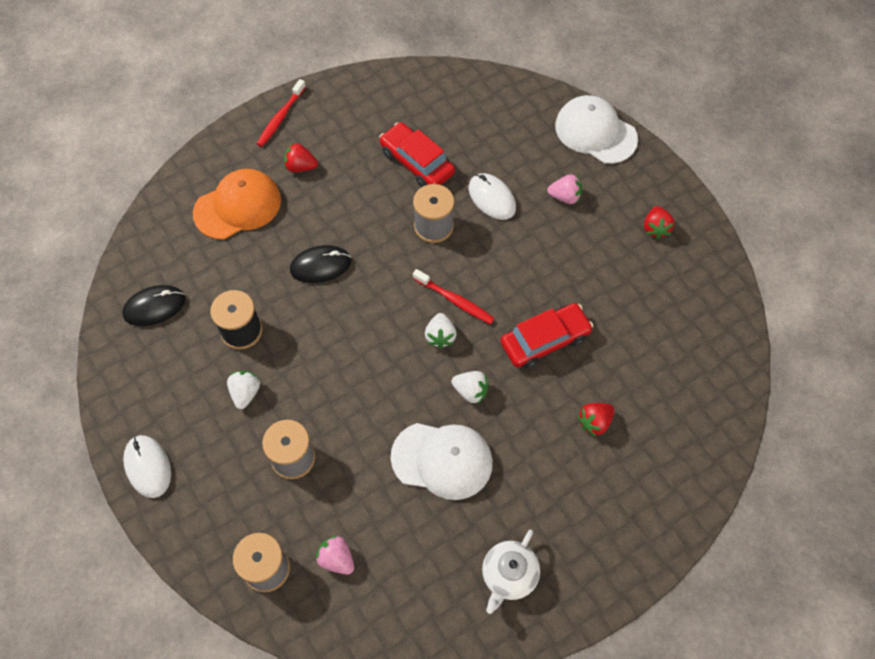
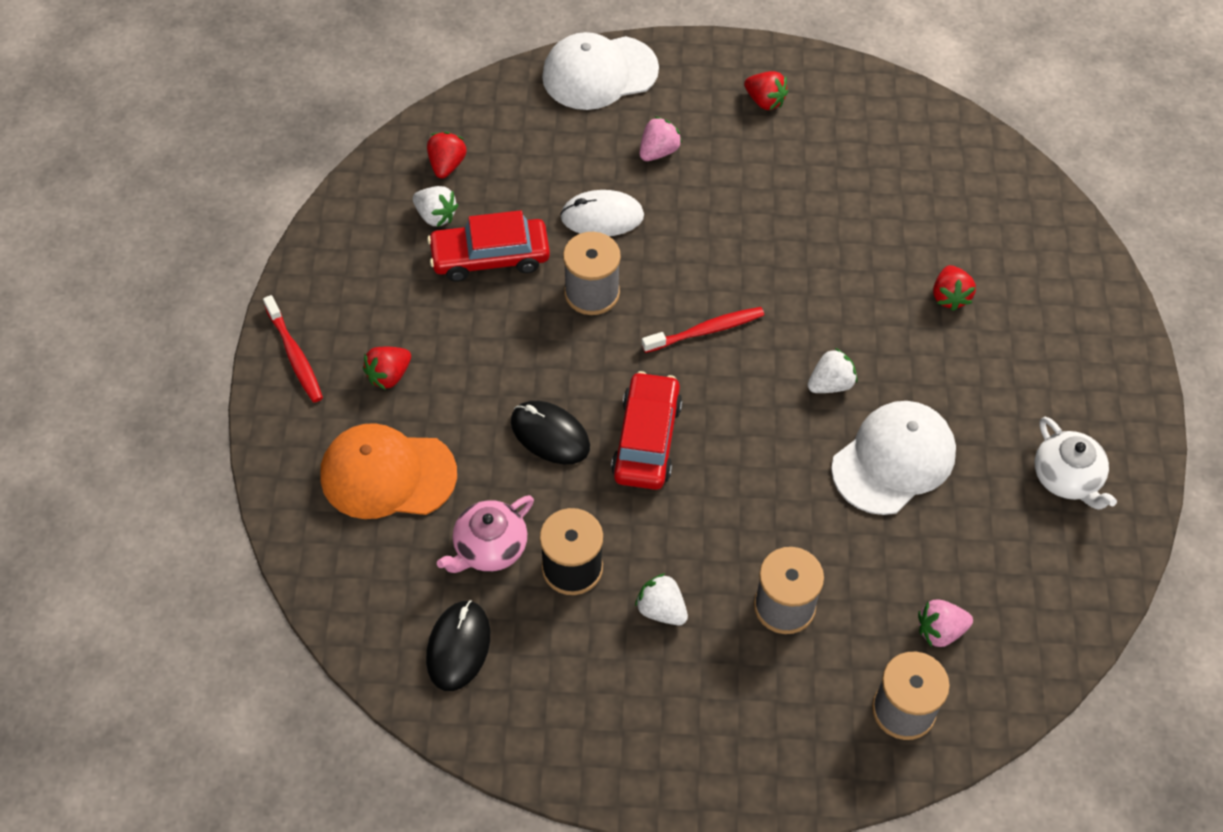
camera: 55 degrees left, 5 degrees down
white mouse [123,435,171,498] -> none
orange cap [193,169,281,240] -> orange cap turned 90 degrees counterclockwise [320,423,457,519]
black mouse [290,245,351,283] -> black mouse turned 75 degrees counterclockwise [511,401,590,464]
white strawberry [425,313,457,349] -> white strawberry moved to [413,186,458,227]
red car [500,303,593,369] -> red car moved to [611,371,682,490]
none -> red strawberry [427,132,467,179]
none -> pink teapot [437,495,534,573]

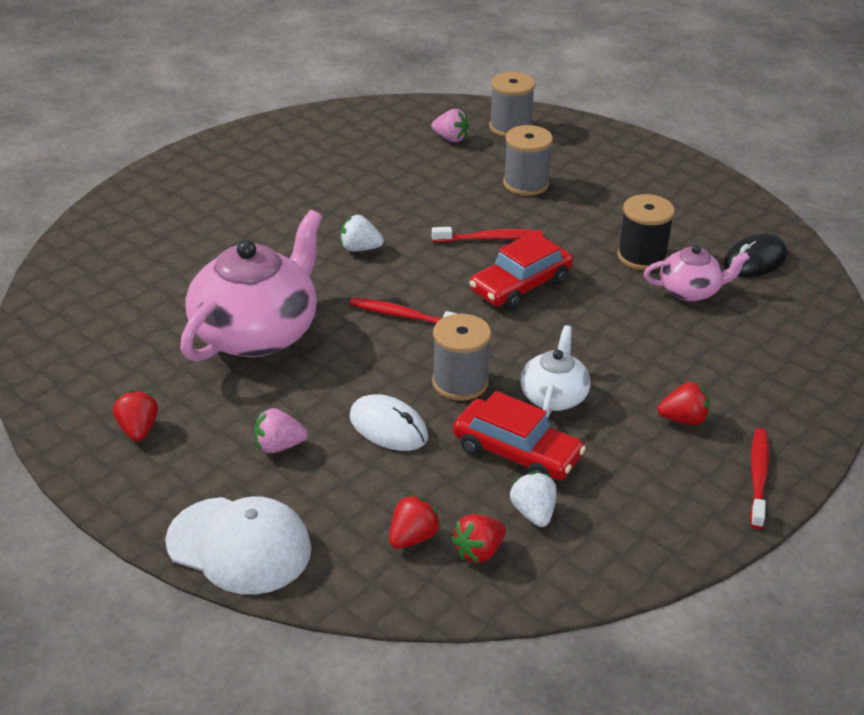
camera: 140 degrees left, 20 degrees down
orange cap [320,423,457,519] -> none
black mouse [511,401,590,464] -> none
white strawberry [635,573,688,625] -> none
white cap [831,401,956,515] -> none
red strawberry [933,265,976,311] -> red strawberry moved to [389,495,441,549]
white teapot [1035,417,1117,510] -> white teapot moved to [520,325,590,418]
none -> pink teapot [180,210,322,362]
none -> red toothbrush [432,227,543,242]

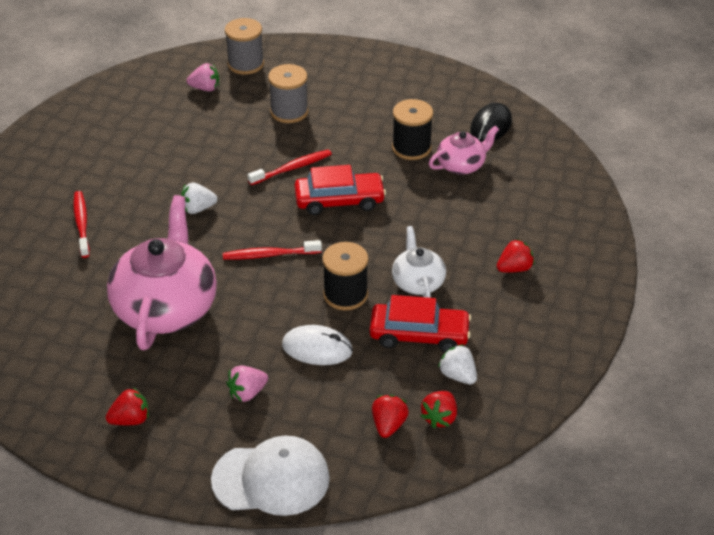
camera: 25 degrees left, 5 degrees up
red strawberry [113,390,158,441] -> red strawberry turned 105 degrees clockwise [106,388,149,425]
grey spool [432,314,491,401] -> black spool [322,242,368,310]
red car [469,232,573,310] -> red car turned 120 degrees counterclockwise [295,165,386,215]
red toothbrush [750,428,769,529] -> red toothbrush moved to [73,191,90,258]

